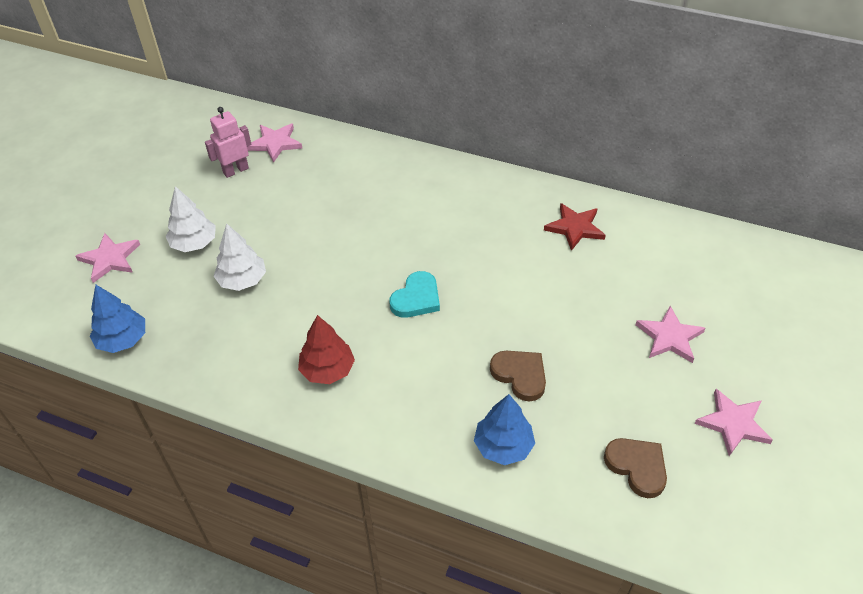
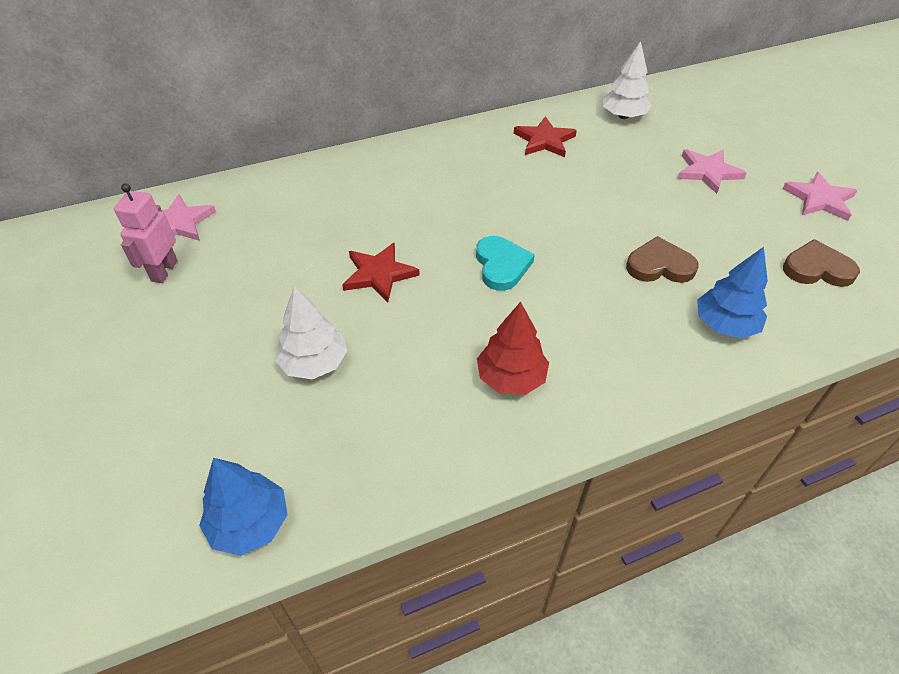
camera: 45 degrees left, 0 degrees up
pink star [76,233,140,283] -> none
white tree [166,186,216,252] -> white tree moved to [603,41,652,119]
none -> red star [342,242,420,302]

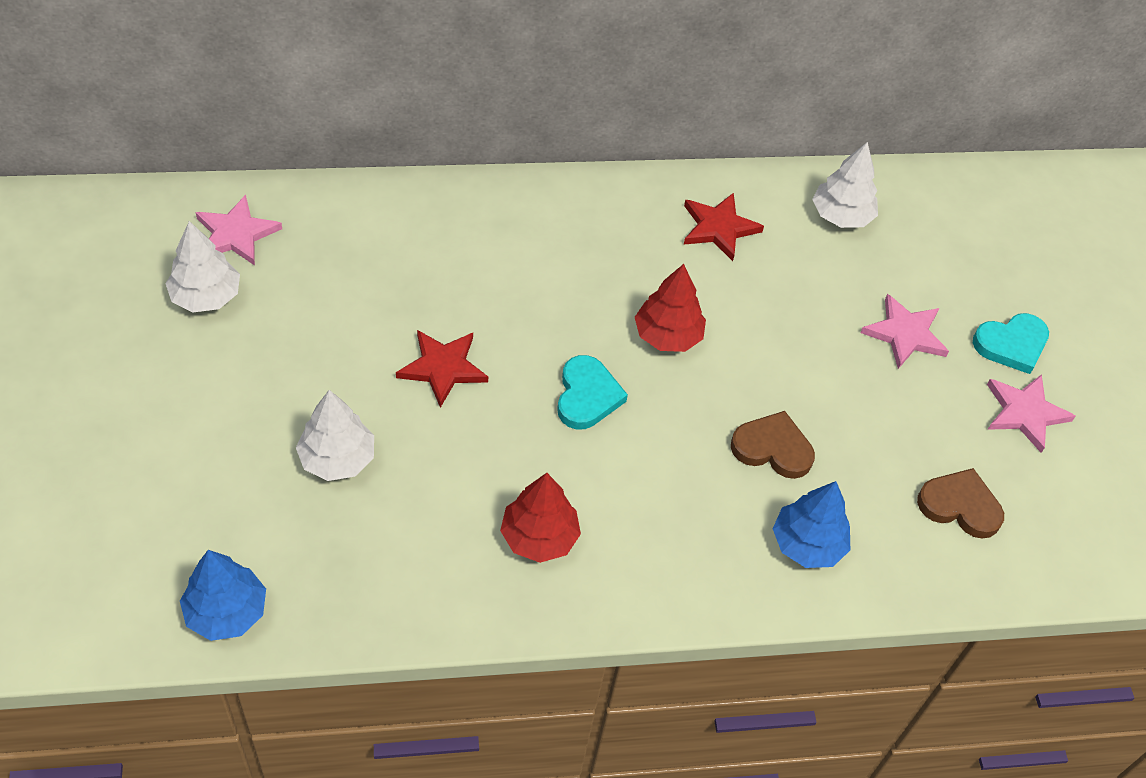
camera: 10 degrees right, 5 degrees up
pink robot [114,183,178,283] -> white tree [165,221,240,312]
none -> red tree [635,264,706,352]
none -> turquoise heart [973,313,1049,374]

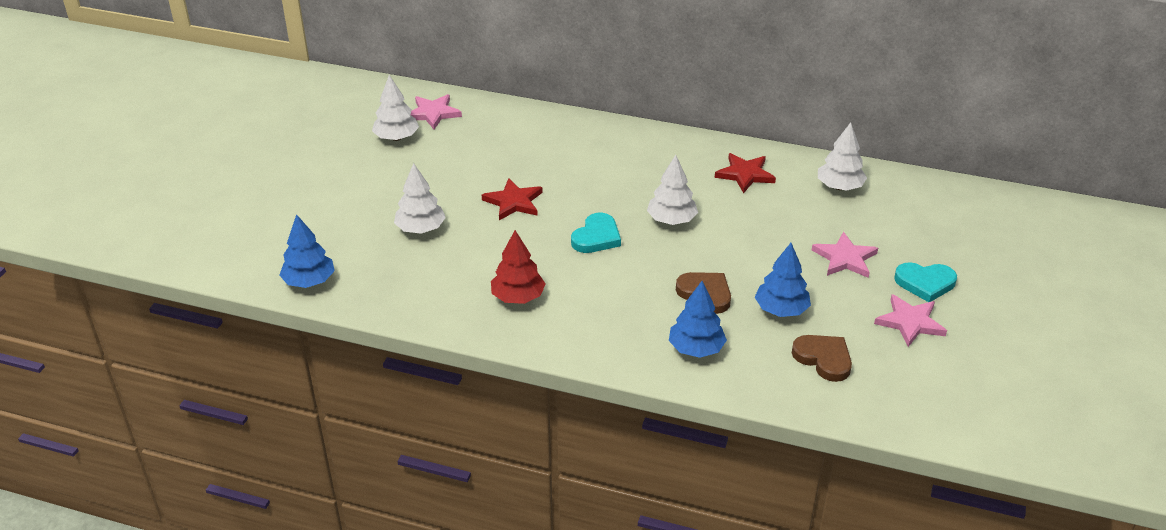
camera: 30 degrees right, 15 degrees down
red tree [635,264,706,352] -> white tree [647,155,698,225]
none -> blue tree [755,243,811,317]

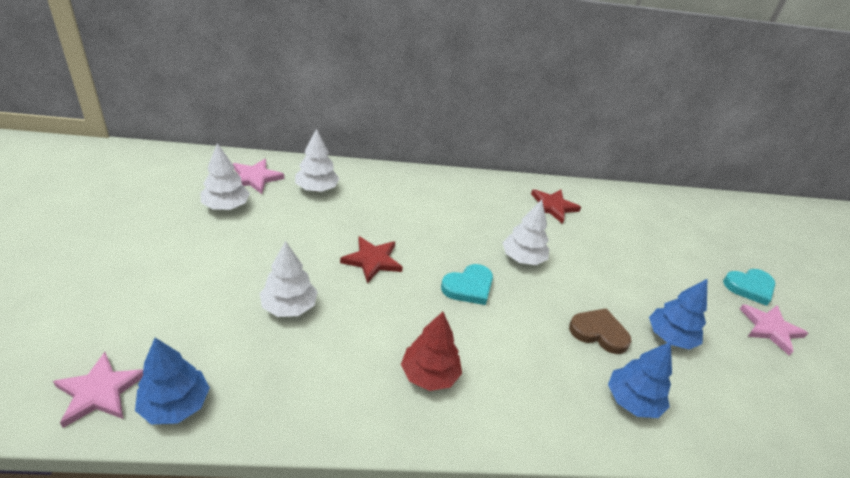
camera: 25 degrees left, 0 degrees up
turquoise heart [571,213,621,253] -> turquoise heart turned 45 degrees clockwise [441,264,493,305]
brown heart [792,335,852,382] -> none
pink star [812,232,878,278] -> pink star moved to [53,352,144,428]
white tree [818,122,867,191] -> white tree moved to [295,128,339,192]

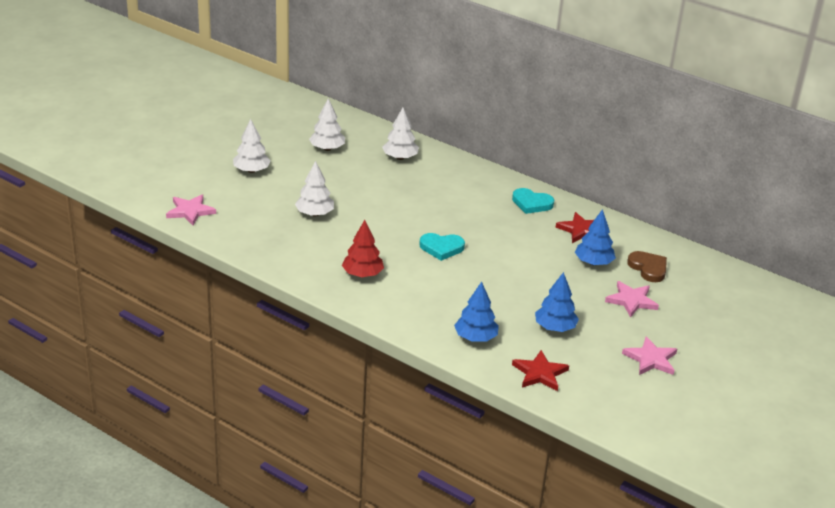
camera: 40 degrees right, 5 degrees down
blue tree [135,338,210,424] -> blue tree moved to [575,209,616,266]
pink star [233,159,284,194] -> pink star moved to [605,281,659,318]
red star [340,236,403,283] -> red star moved to [512,350,569,391]
white tree [502,199,549,265] -> white tree moved to [233,119,271,173]
brown heart [569,308,631,354] -> brown heart moved to [627,251,667,282]
turquoise heart [723,269,775,306] -> turquoise heart moved to [512,188,554,214]

